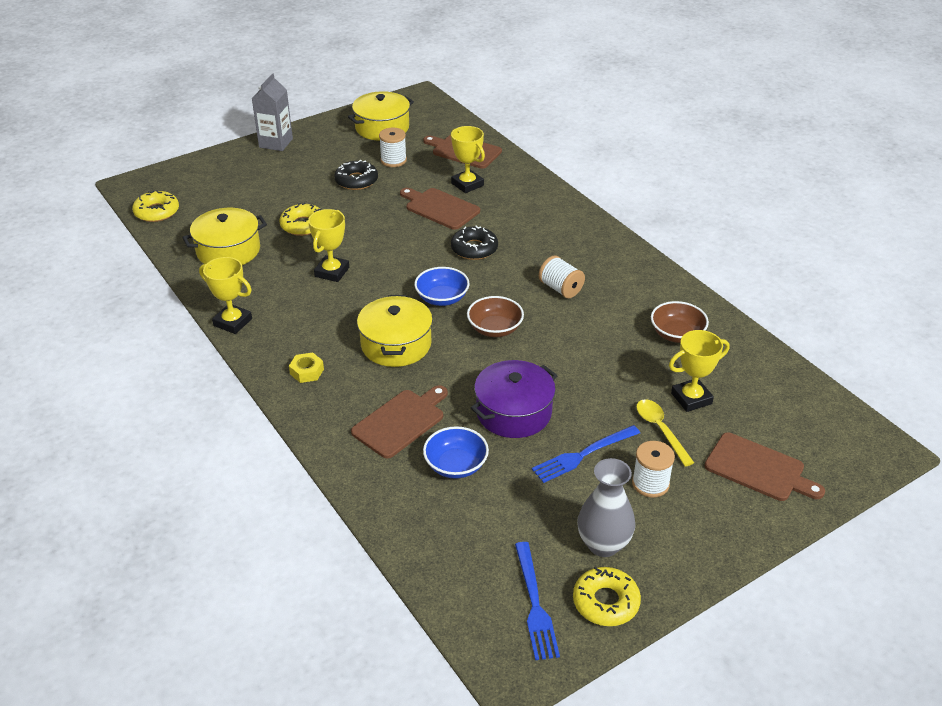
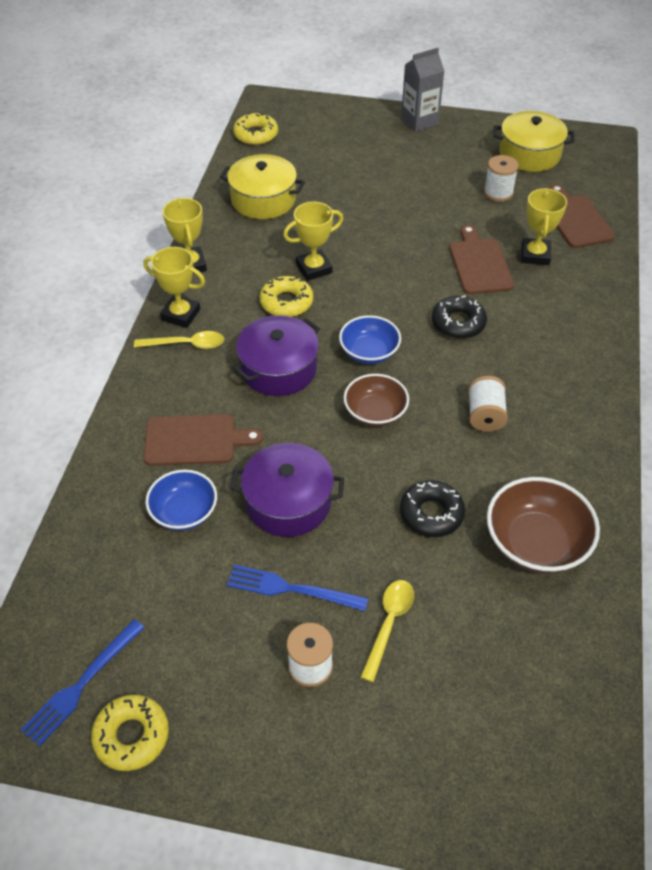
camera: 45 degrees right, 10 degrees up
yellow donut [279,202,322,236] -> yellow donut moved to [260,276,313,317]
yellow nut [289,352,324,383] -> yellow spoon [134,331,224,349]
black donut [334,160,378,190] -> black donut moved to [400,480,465,537]
yellow pot [357,295,433,367] -> purple pot [234,315,320,396]
grey vase [577,458,635,557] -> none
brown bowl [651,301,709,343] -> brown bowl [487,477,600,574], size x1.51
yellow trophy [669,330,730,412] -> yellow trophy moved to [144,247,205,328]
brown cutting board [704,432,825,501] -> none

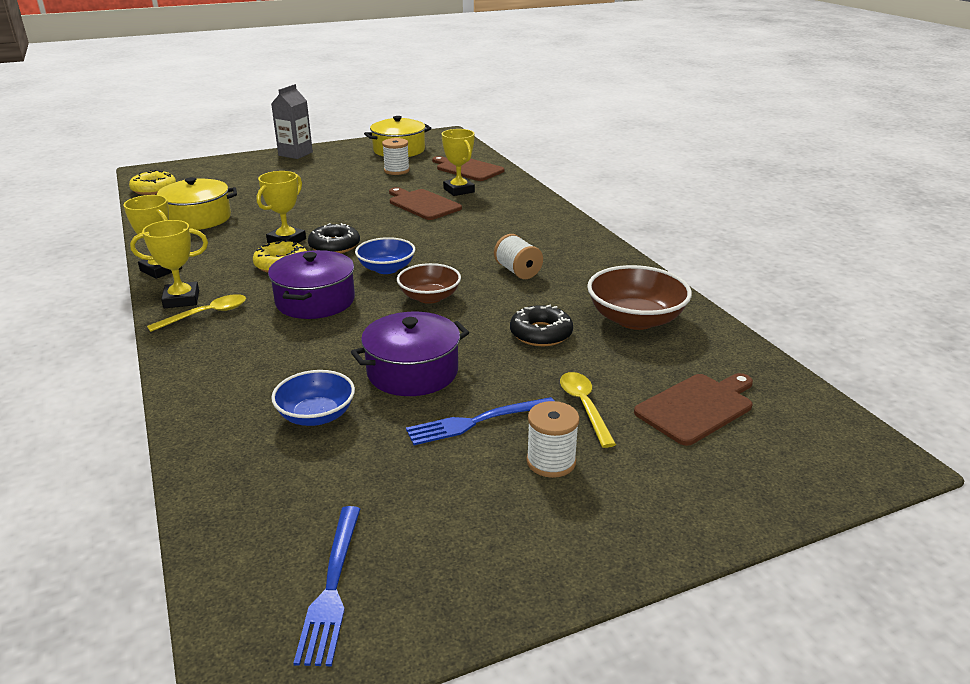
camera: 35 degrees left, 20 degrees down
yellow donut [91,695,169,771] -> none
brown cutting board [144,414,263,466] -> brown cutting board moved to [634,373,753,446]
black donut [432,295,487,339] -> black donut moved to [308,223,360,253]

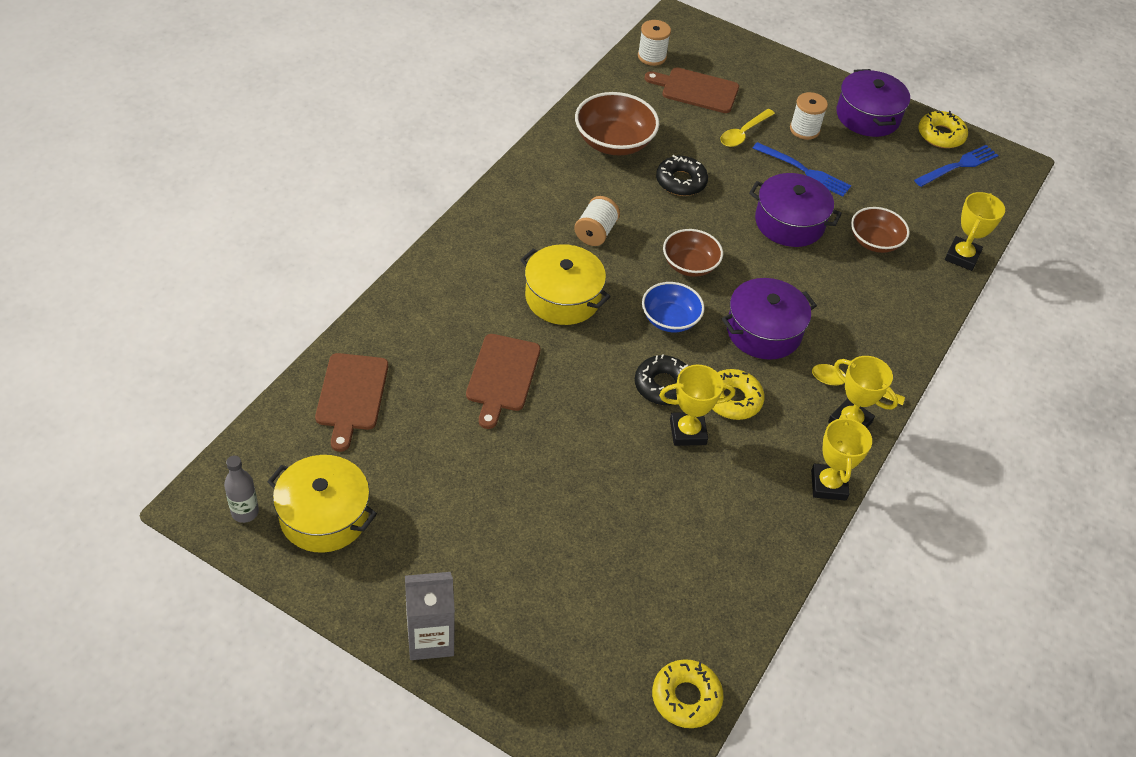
camera: 130 degrees left, 20 degrees up
yellow pot [157,177,237,230] -> yellow pot moved to [520,244,611,325]
blue bowl [271,370,355,426] -> brown bowl [851,207,910,253]
white spool [382,138,410,175] -> white spool moved to [638,20,671,66]
yellow trophy [442,129,475,196] -> yellow trophy moved to [945,192,1005,271]
none -> grey bottle [224,456,259,523]
none -> purple pot [837,69,910,137]
none -> yellow donut [918,111,968,148]

